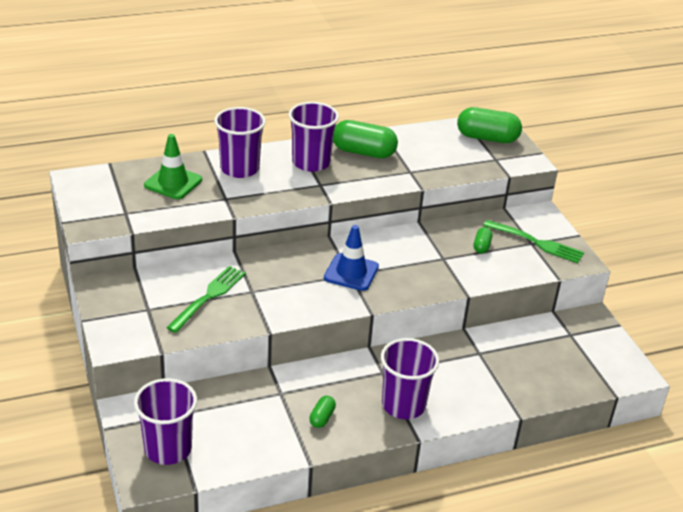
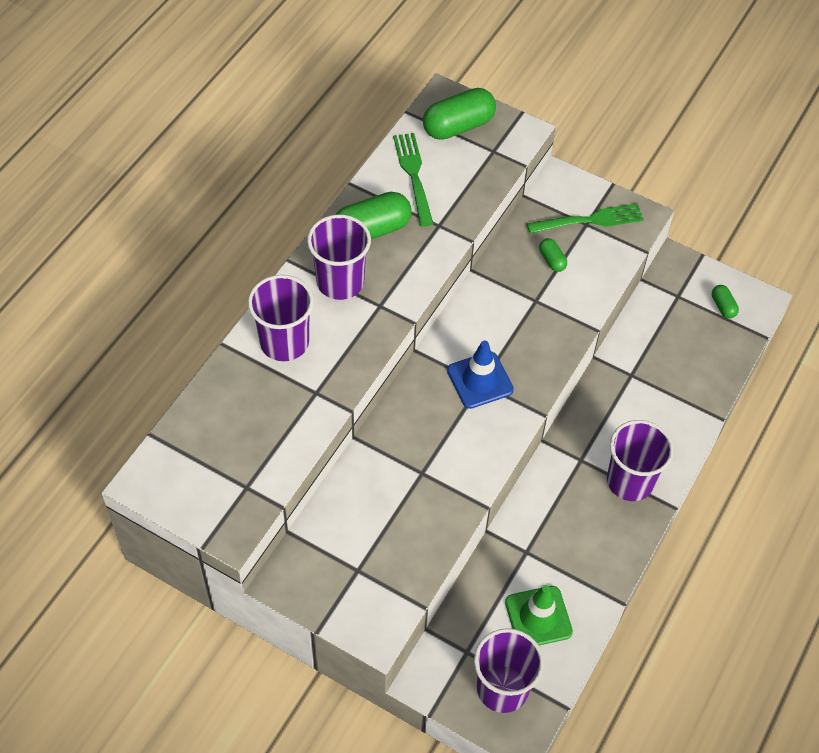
camera: 40 degrees left, 20 degrees up
green traffic cone [144,134,202,199] -> green traffic cone moved to [505,585,573,646]
green fork [166,266,246,333] -> green fork moved to [393,133,433,227]
green capsule [309,396,336,428] -> green capsule moved to [712,285,739,319]

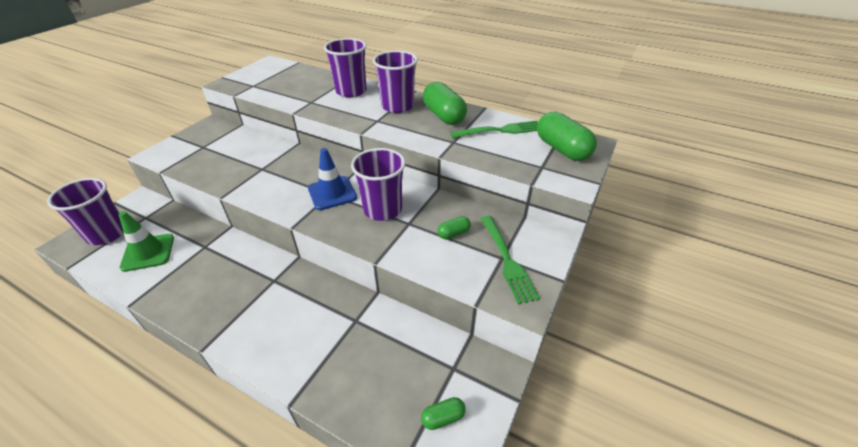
camera: 90 degrees right, 15 degrees down
purple cup [607,420,674,501] -> purple cup moved to [351,148,405,221]

